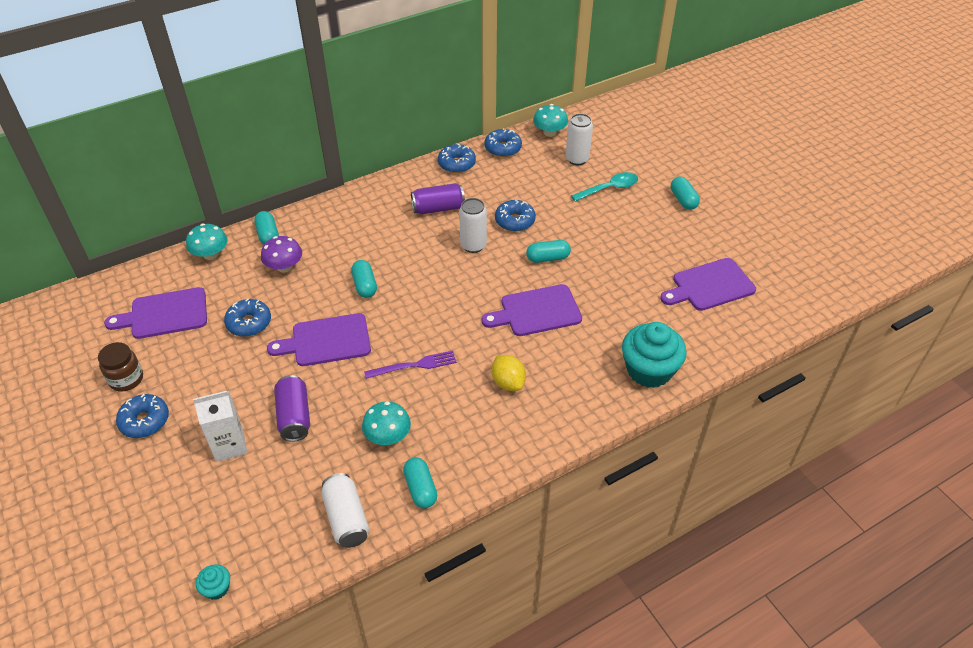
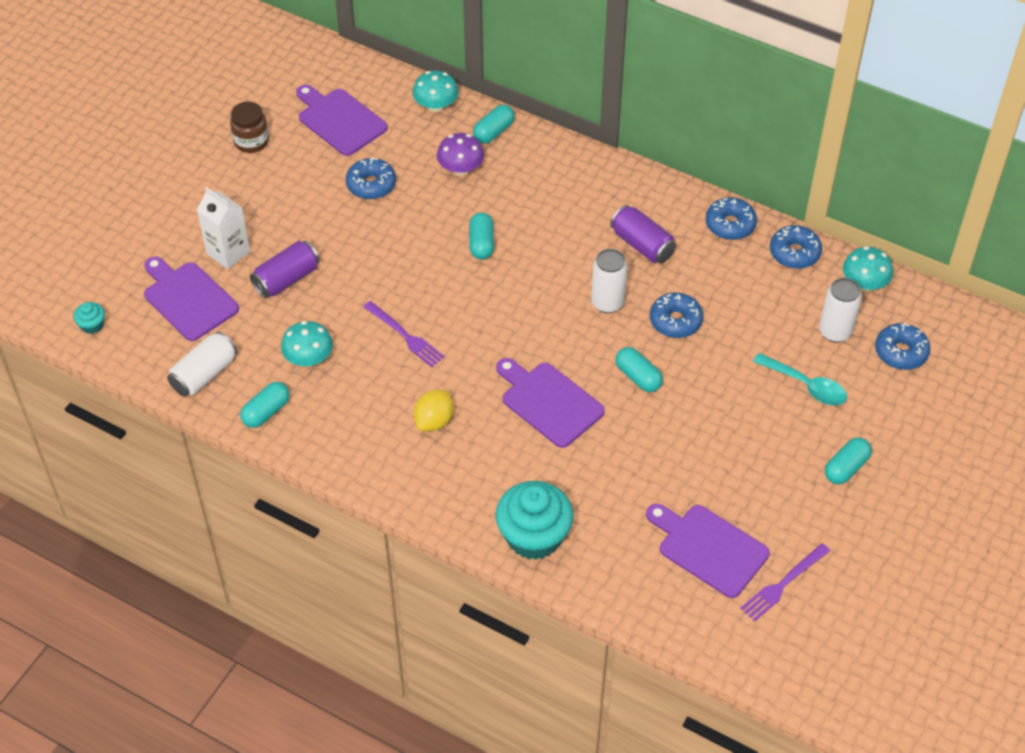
camera: 60 degrees right, 5 degrees up
blue donut [116,394,169,438] -> blue donut moved to [875,323,930,370]
purple cutting board [267,313,371,366] -> purple cutting board moved to [144,256,239,341]
turquoise capsule [351,260,377,298] -> turquoise capsule turned 45 degrees counterclockwise [469,213,494,260]
none -> purple fork [740,543,830,622]

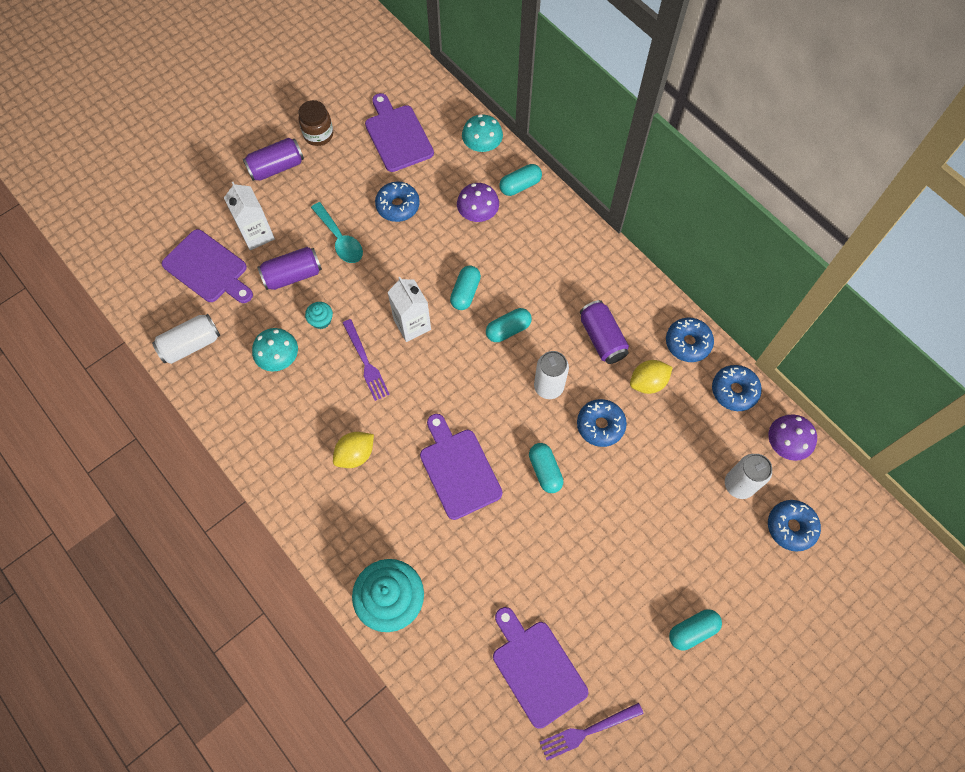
camera: 20 degrees right, 15 degrees up
turquoise cupcake [73,302,105,334] -> turquoise cupcake moved to [305,302,333,329]
purple cutting board [144,256,239,341] -> purple cutting board turned 150 degrees clockwise [161,229,253,303]
turquoise capsule [240,382,290,428] -> turquoise capsule moved to [486,308,532,342]
turquoise spoon [753,353,847,405] -> turquoise spoon moved to [311,202,363,263]
turquoise mushroom [843,246,893,291] -> purple mushroom [769,414,817,461]
none -> purple can [243,138,304,181]
none -> white carton [387,277,431,342]
none -> yellow lemon [630,360,673,394]

